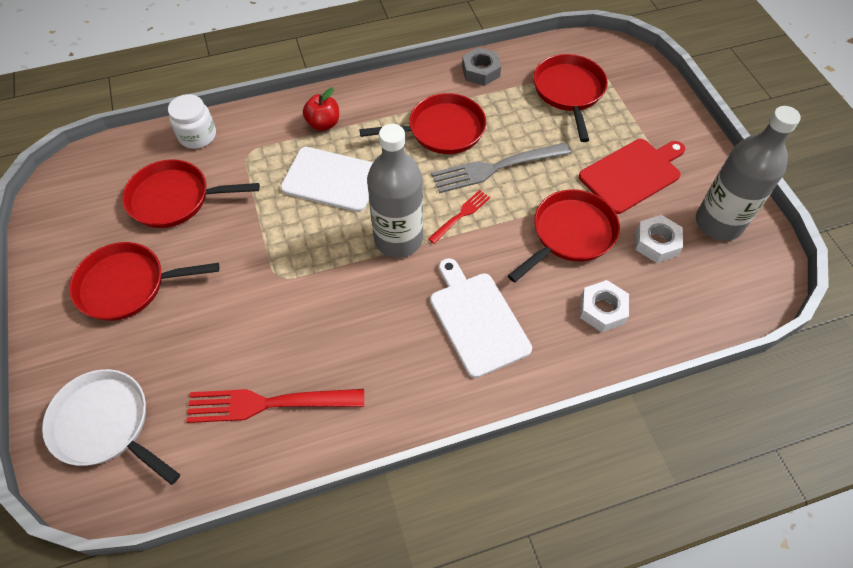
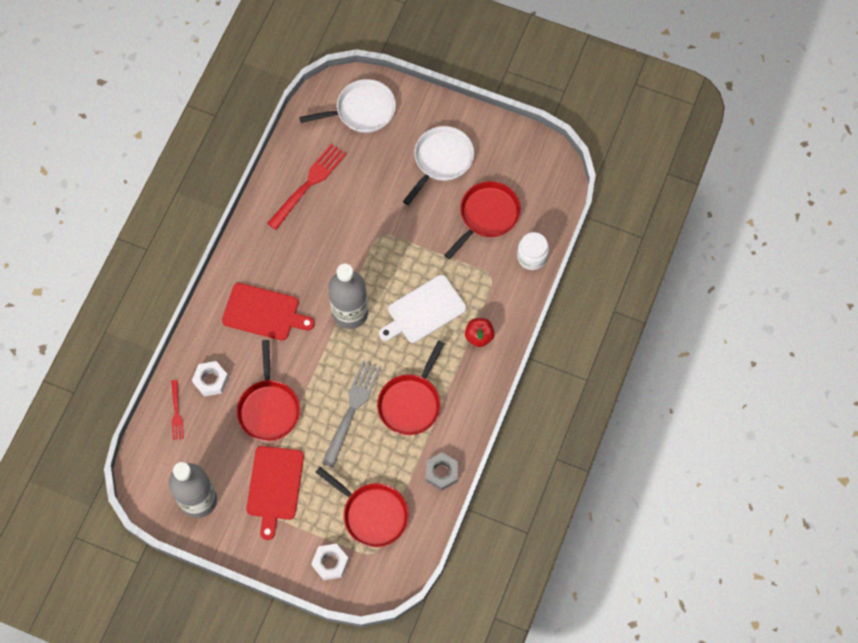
camera: 130 degrees right, 10 degrees up
red pan [69,242,219,321] -> white pan [403,126,474,205]
red fork [428,190,490,244] -> red fork moved to [171,380,184,440]
white cutting board [430,258,532,378] -> red cutting board [222,283,315,341]
white nut [636,215,683,263] -> white nut moved to [312,543,349,580]

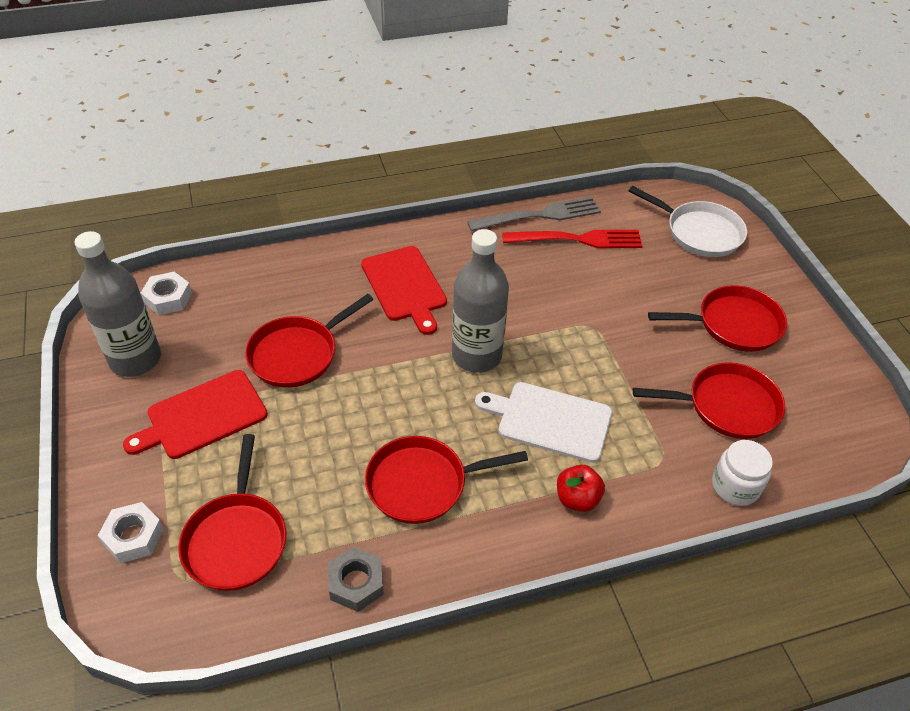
camera: 50 degrees right, 20 degrees down
red fork [171,380,184,440] -> none
white nut [192,361,229,397] -> white nut moved to [141,272,192,315]
grey fork [322,361,381,468] -> grey fork moved to [467,196,601,231]
white pan [403,126,474,205] -> red pan [648,285,787,352]

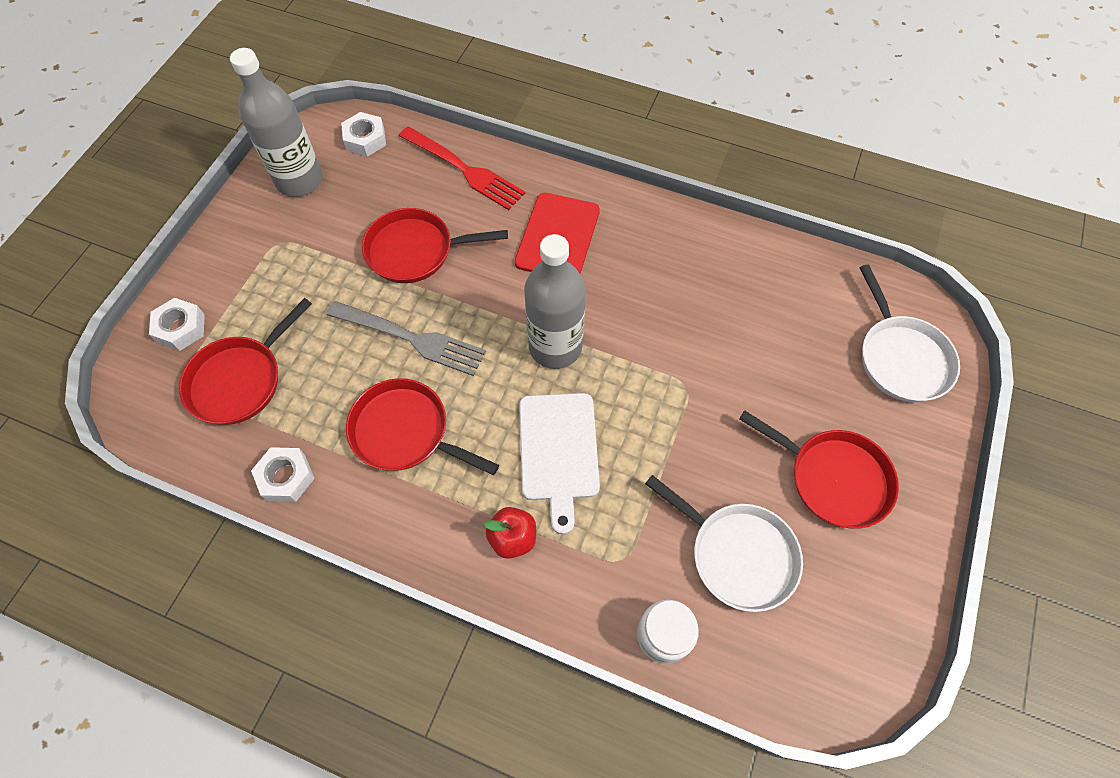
camera: 40 degrees right, 15 degrees up
red cutting board [123,370,268,459] -> none
grey nut [328,547,384,612] -> white nut [251,447,315,502]
grey fork [467,196,601,231] -> grey fork moved to [326,301,486,376]
white cutting board [475,382,612,463] -> white cutting board turned 150 degrees counterclockwise [519,393,600,534]
red fork [502,230,643,248] -> red fork moved to [399,127,525,210]
red pan [633,362,785,439] -> white pan [645,475,803,612]

